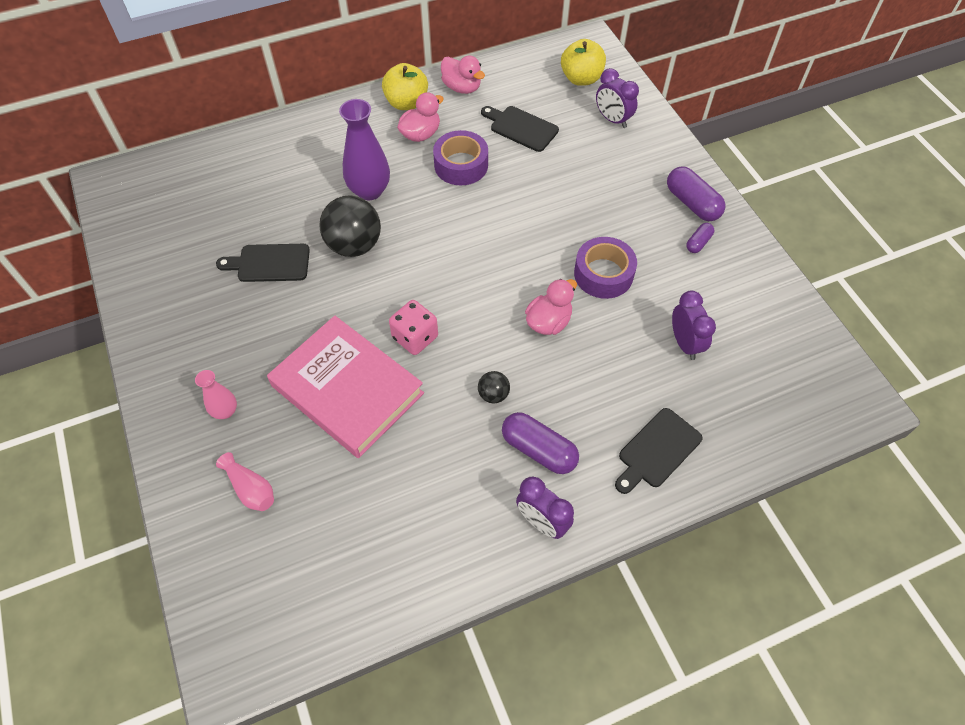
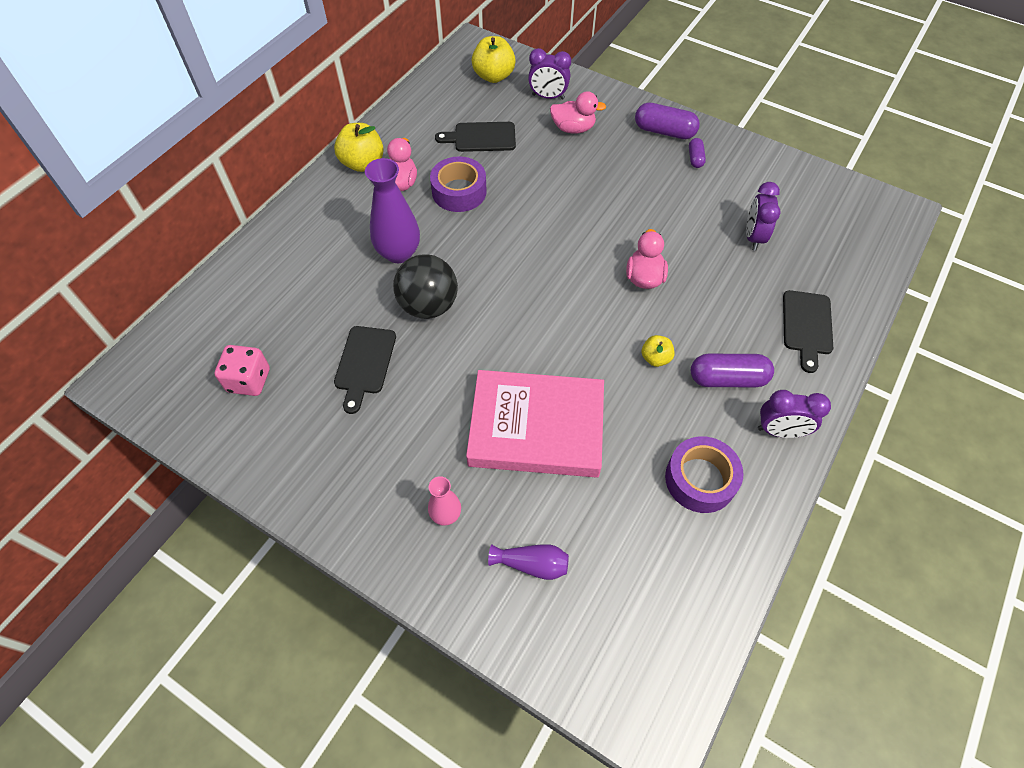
camera: 35 degrees left, 0 degrees up
black cutting board [216,244,310,282] -> black cutting board turned 45 degrees counterclockwise [334,326,396,414]
pink vase [216,452,274,511] -> purple vase [488,544,569,580]
pink dice [389,300,438,355] -> pink dice moved to [214,345,270,396]
pink duck [441,56,485,94] -> pink duck moved to [550,91,606,133]
black ball [478,371,510,403] -> yellow apple [642,335,674,367]
purple tape [574,237,637,299] -> purple tape moved to [665,436,744,513]
purple clock [672,291,716,360] -> purple clock turned 120 degrees counterclockwise [746,182,780,250]

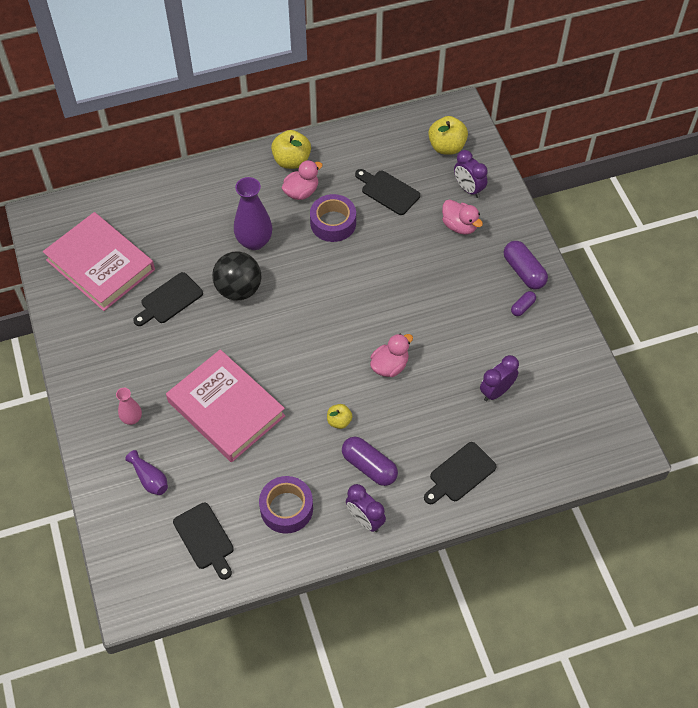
camera: 40 degrees right, 0 degrees up
pink dice [214,345,270,396] -> pink book [43,212,155,311]
none -> black cutting board [173,503,234,580]

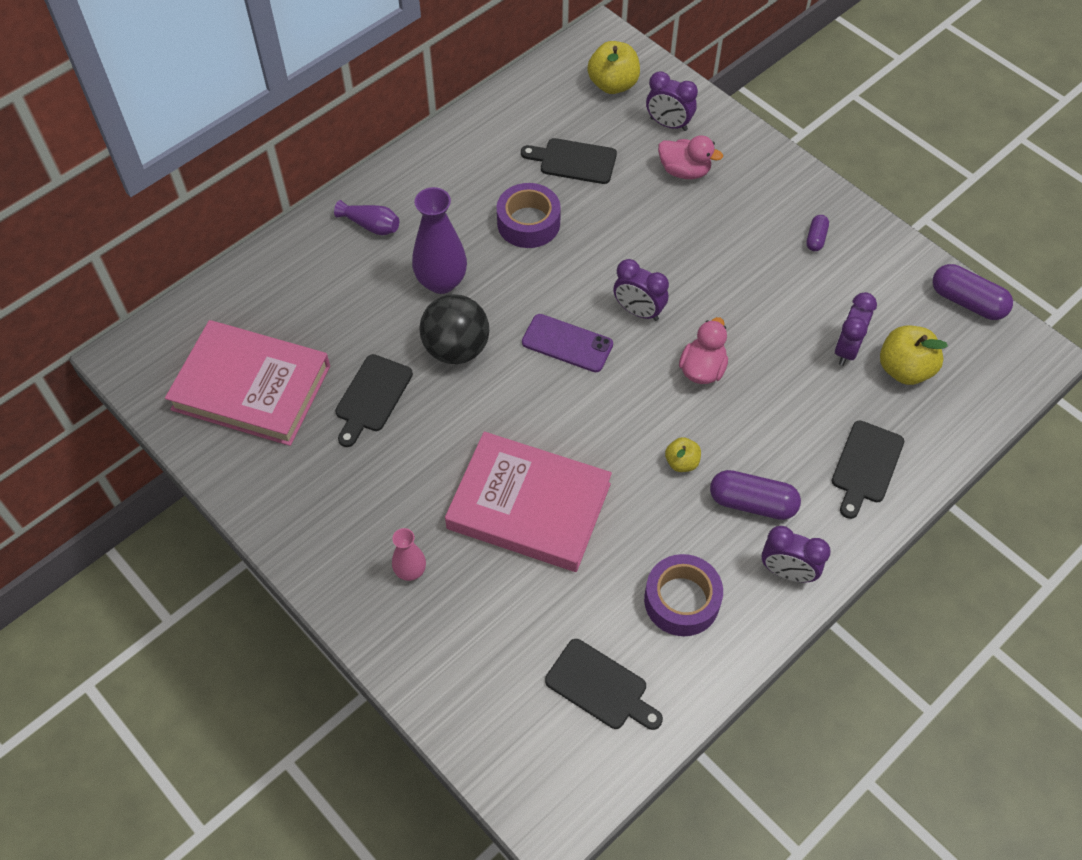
camera: 25 degrees left, 0 degrees up
purple vase [125,450,168,495] -> purple vase moved to [334,200,399,235]
yellow apple [271,130,311,169] -> yellow apple moved to [880,325,948,385]
pink duck [282,160,323,200] -> none
purple capsule [504,241,548,289] -> purple capsule moved to [933,264,1013,320]
none -> purple phone [522,314,613,372]
none -> purple clock [613,259,669,321]

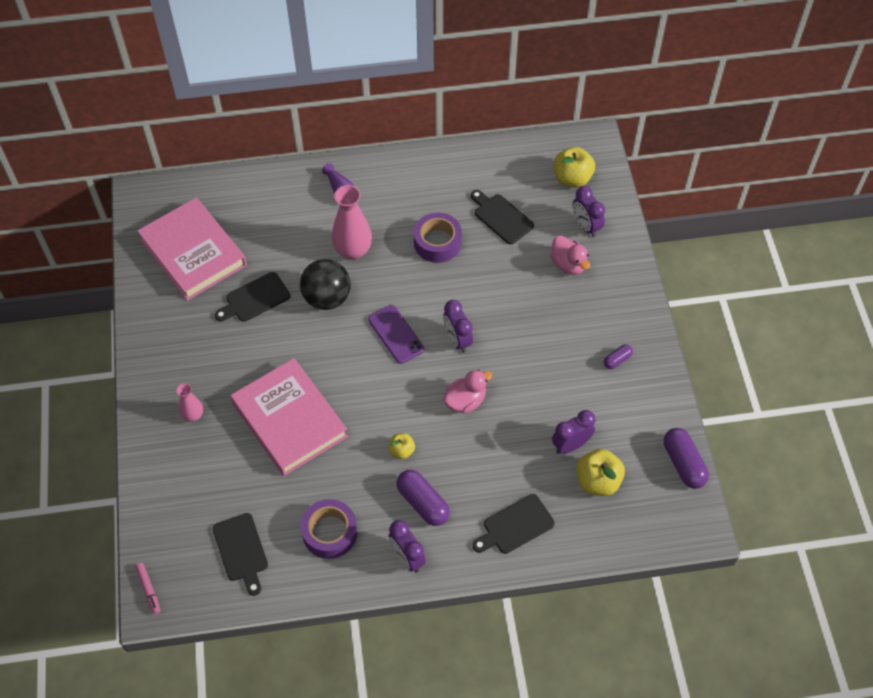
camera: 35 degrees right, 0 degrees up
purple vase [412,187,467,294] -> pink vase [332,185,372,260]
none -> pink marker [135,563,161,614]

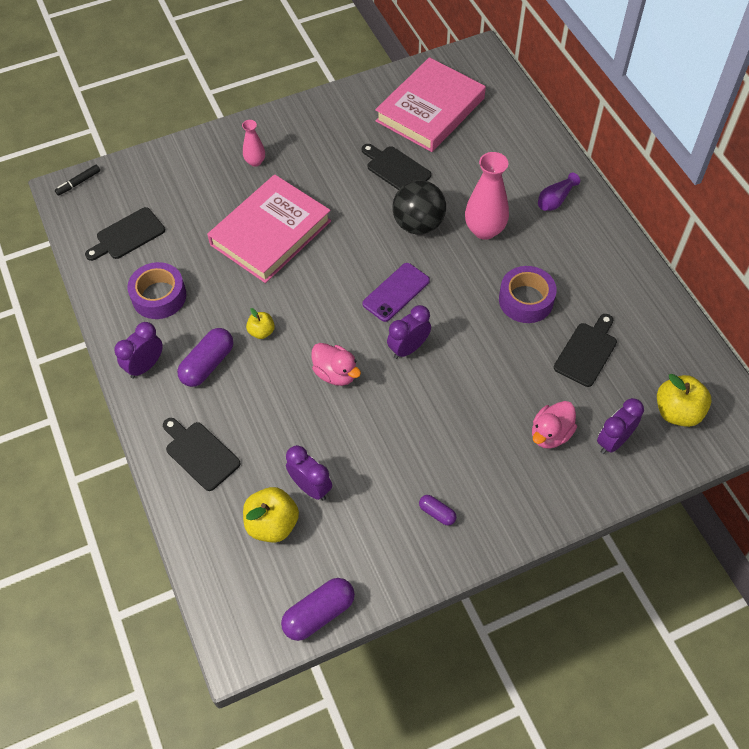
camera: 75 degrees right, 0 degrees up
pink marker [135,563,161,614] -> black marker [55,165,100,196]

